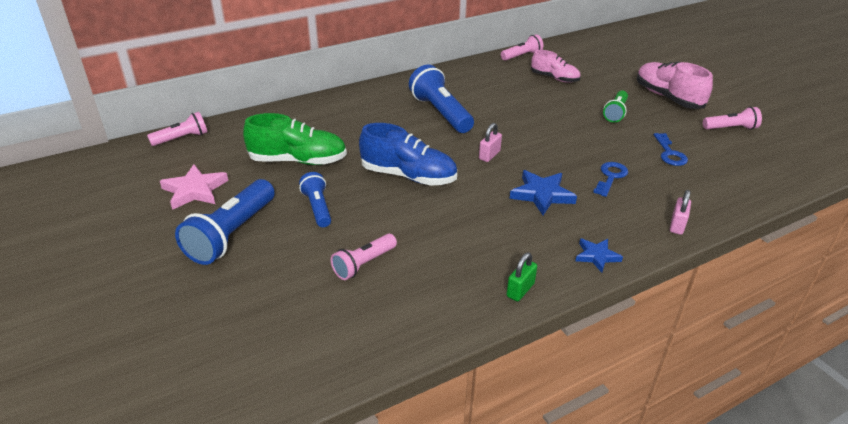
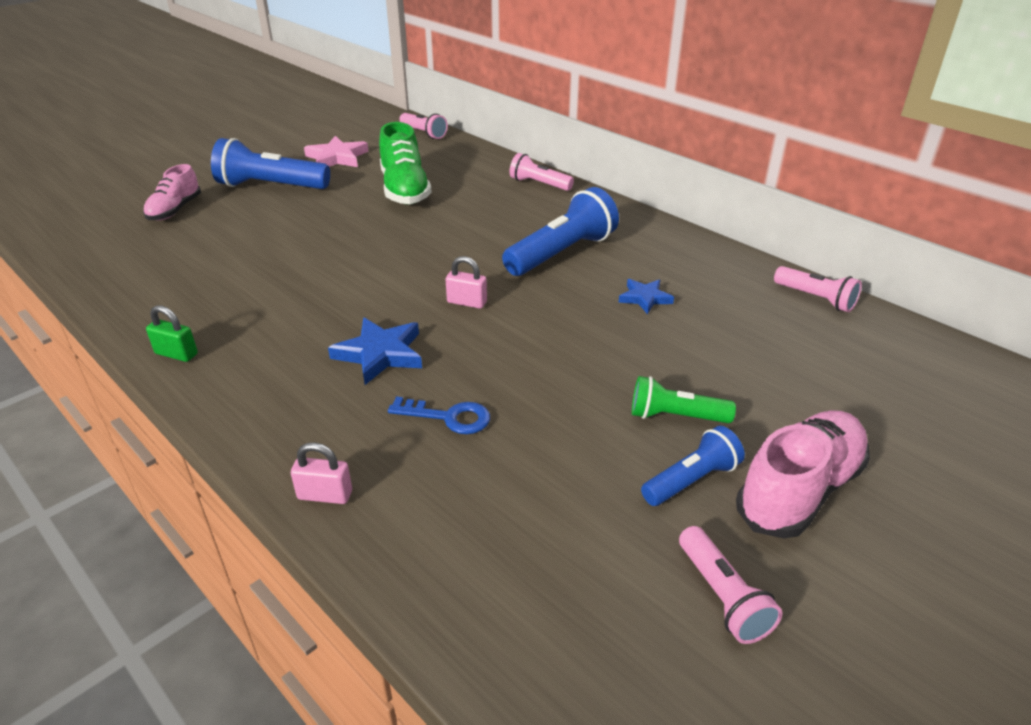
camera: 75 degrees right, 0 degrees up
blue flashlight [299,172,331,227] -> blue flashlight moved to [641,426,745,506]
pink flashlight [331,234,397,280] -> pink flashlight moved to [510,153,574,191]
blue shoe [359,123,457,186] -> none
pink shoe [531,50,580,83] -> pink shoe moved to [143,164,201,220]
blue star [575,238,623,273] -> blue star moved to [618,279,674,314]
blue key [654,133,688,166] -> none

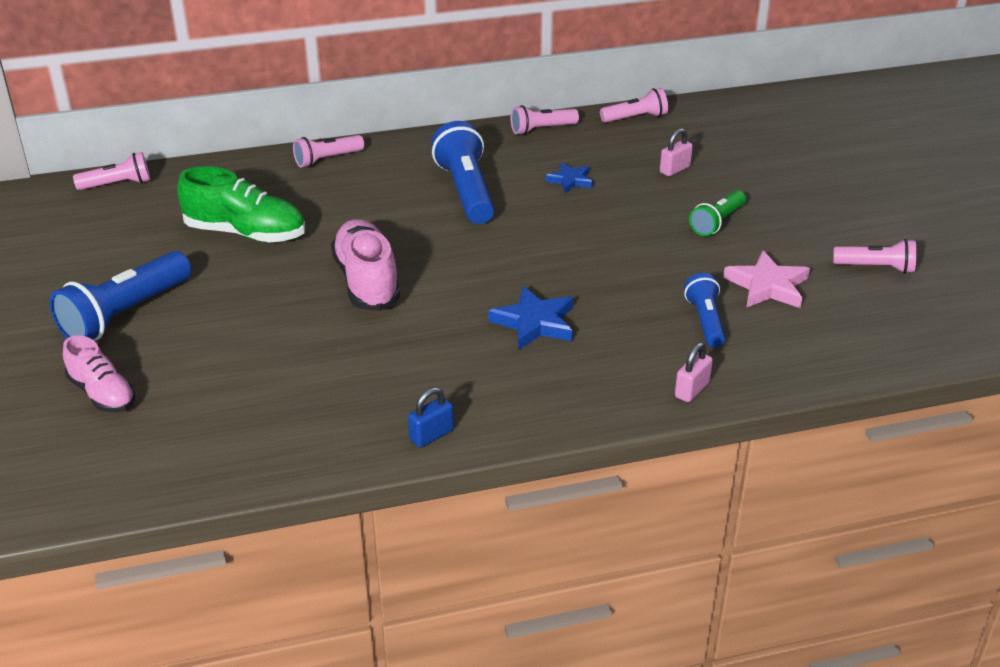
camera: 60 degrees left, 0 degrees up
green padlock [146,305,198,362] -> blue padlock [408,387,454,447]
pink star [304,136,369,167] -> pink star moved to [723,251,810,308]
blue key [388,397,490,434] -> none
pink padlock [445,256,487,309] -> pink padlock moved to [660,128,693,176]
blue flashlight [641,426,745,506] -> blue flashlight moved to [684,273,726,347]
pink shoe [736,410,870,539] -> pink shoe moved to [331,219,400,311]
none -> pink flashlight [511,105,579,135]

